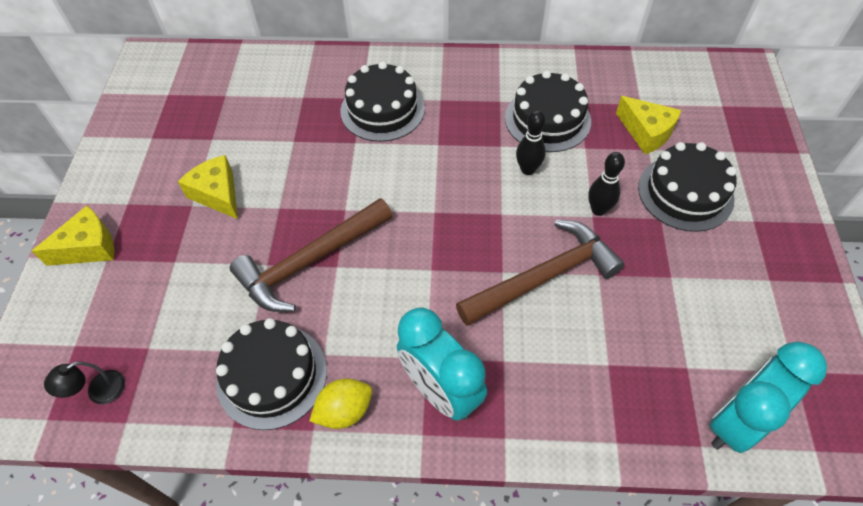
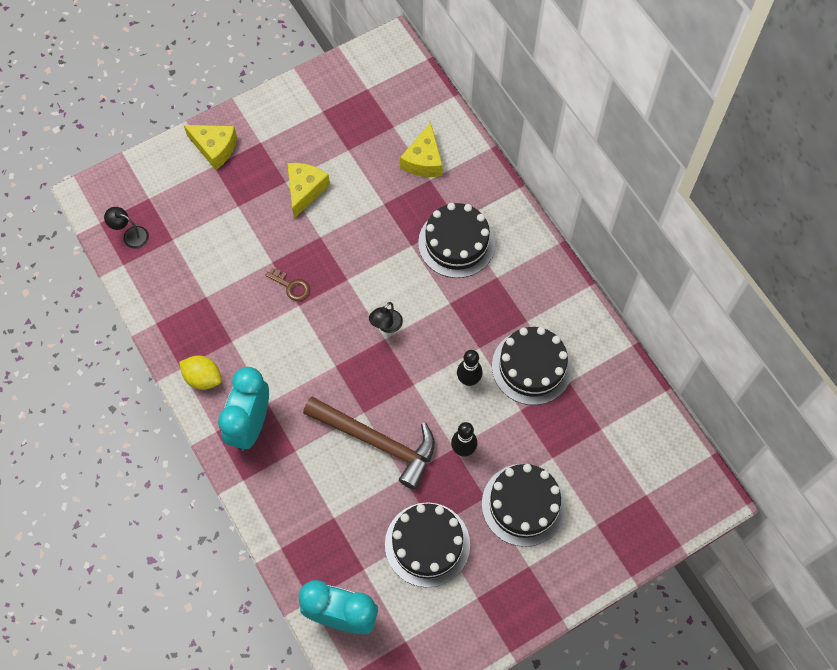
camera: 55 degrees right, 10 degrees up
black cake [216,318,327,430] -> black cake moved to [385,502,470,588]
brown hammer [230,198,393,312] -> brown key [265,267,310,301]
yellow cheese [616,96,682,154] -> yellow cheese moved to [400,122,443,177]
none -> black lamp [369,302,403,333]

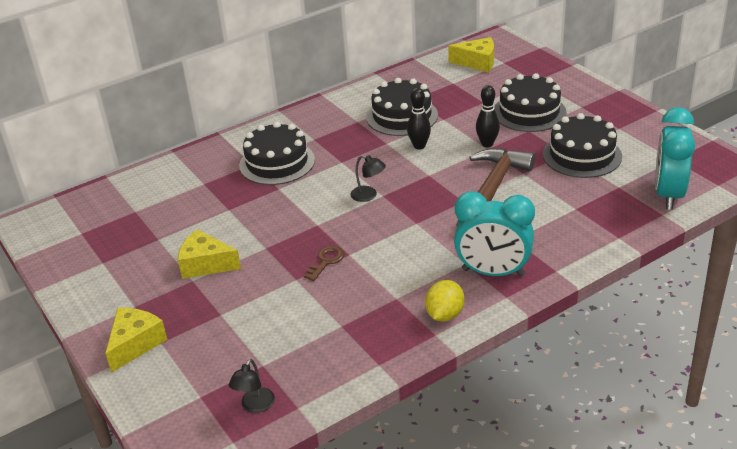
camera: 90 degrees left, 30 degrees down
yellow cheese [400,122,443,177] -> yellow cheese moved to [448,37,494,72]

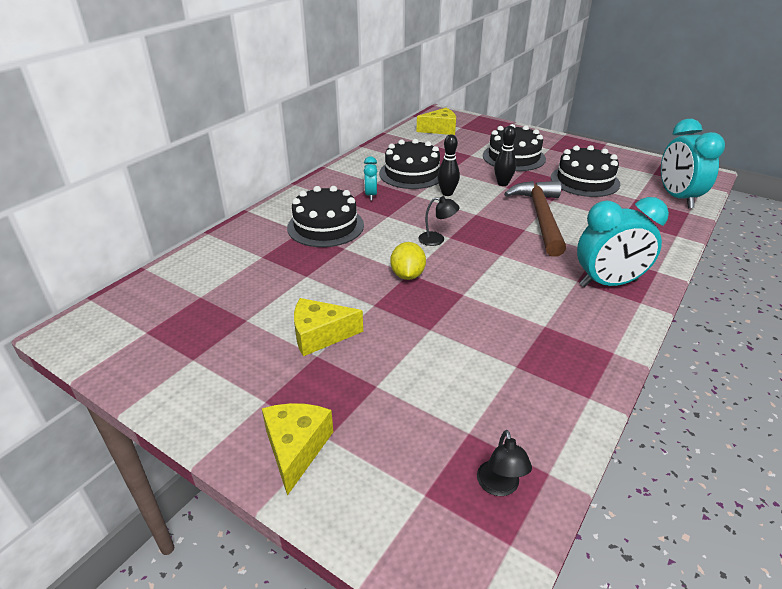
camera: 25 degrees left, 0 degrees up
brown key [304,246,345,281] -> none
yellow lemon [425,280,464,322] -> yellow lemon moved to [390,242,426,280]
none -> turquoise clock [364,156,377,201]

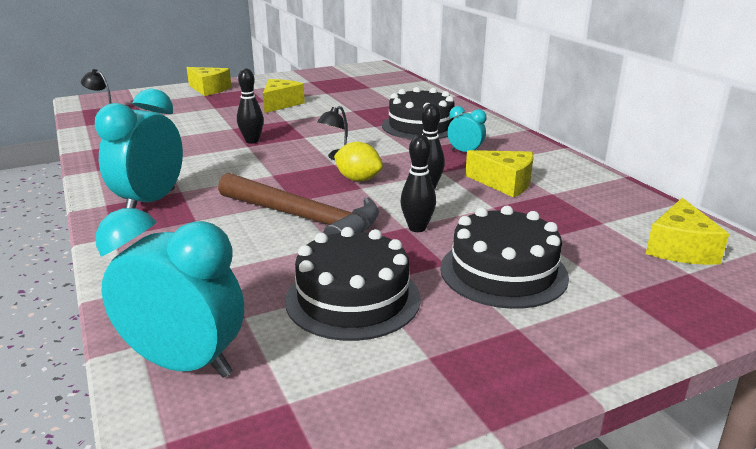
camera: 120 degrees right, 10 degrees down
black cake [379,139,440,189] -> yellow cheese [465,150,534,197]
yellow lemon [390,242,426,280] -> yellow lemon moved to [334,142,383,181]
none -> black bowling pin [237,68,264,144]

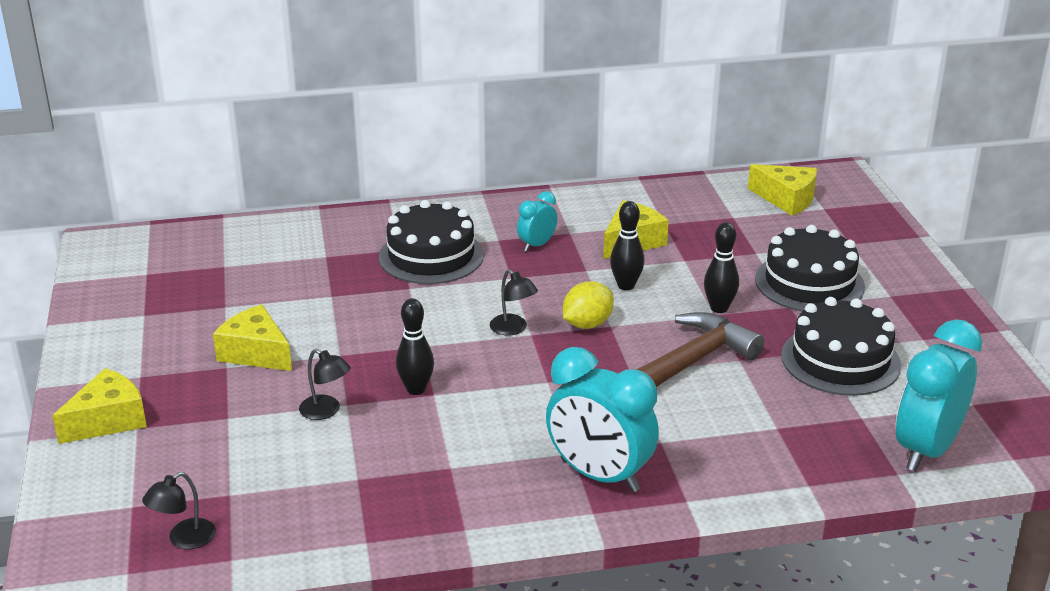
camera: 75 degrees left, 5 degrees up
none -> black lamp [299,349,351,420]

